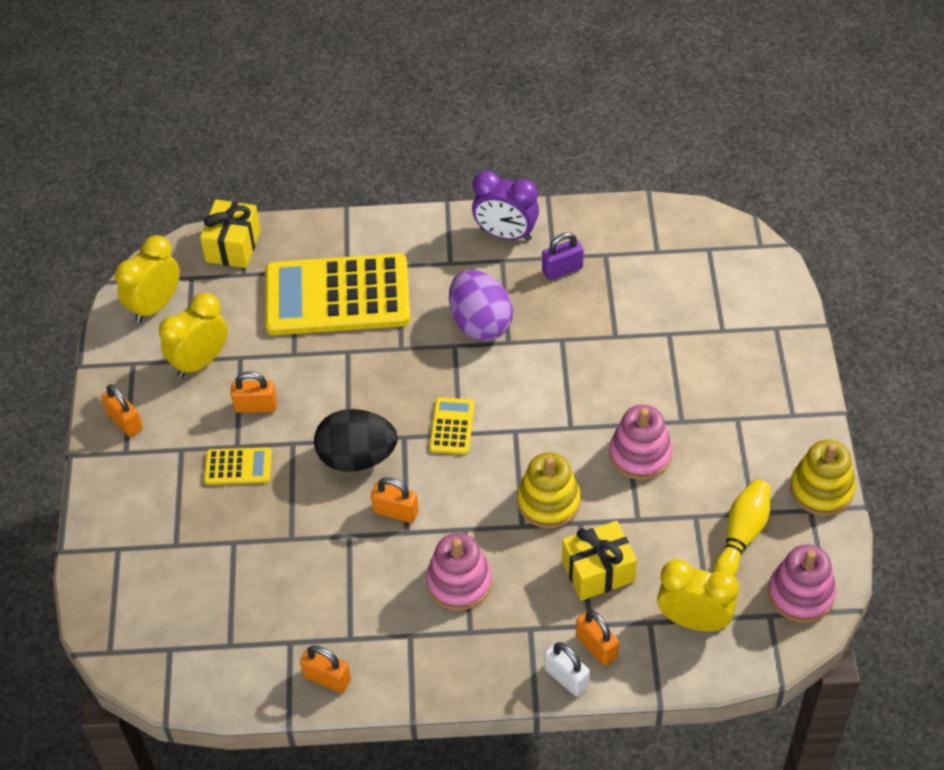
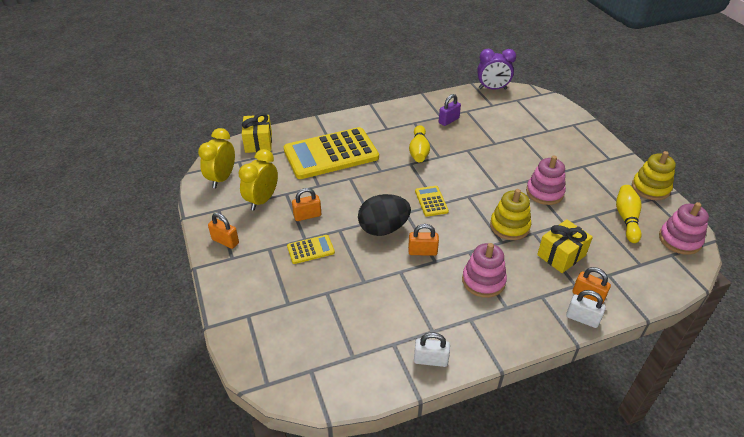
camera: 20 degrees left, 10 degrees down
orange padlock [300,645,351,693] -> white padlock [414,333,450,367]
purple egg [449,270,513,341] -> yellow bowling pin [409,125,430,163]
purple clock [472,170,539,241] -> purple clock moved to [477,49,516,90]
yellow clock [657,560,739,631] -> none

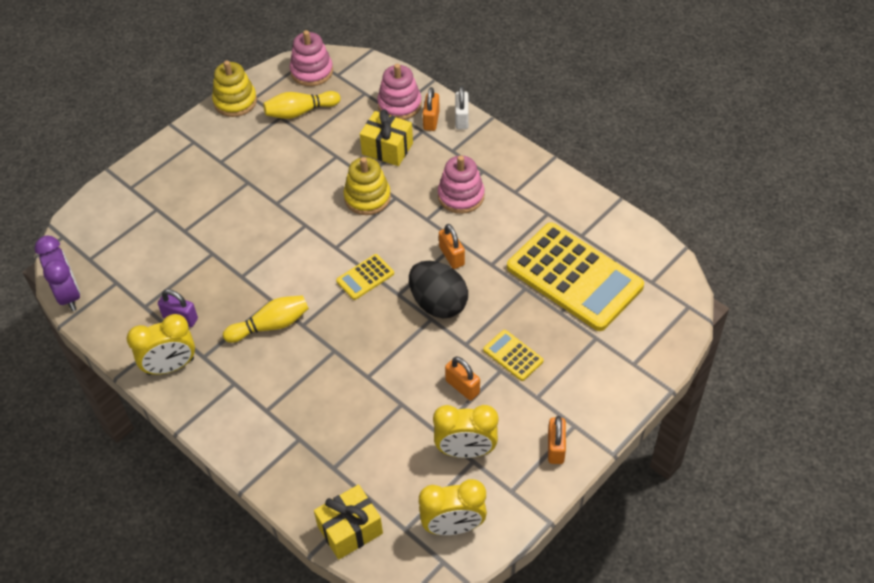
camera: 115 degrees left, 10 degrees up
yellow calculator [283,127,379,179] -> yellow calculator moved to [507,222,644,331]
white padlock [414,333,450,367] -> none
pink stacking toy [526,156,566,205] -> pink stacking toy moved to [377,64,422,120]
none -> yellow clock [127,314,195,375]

